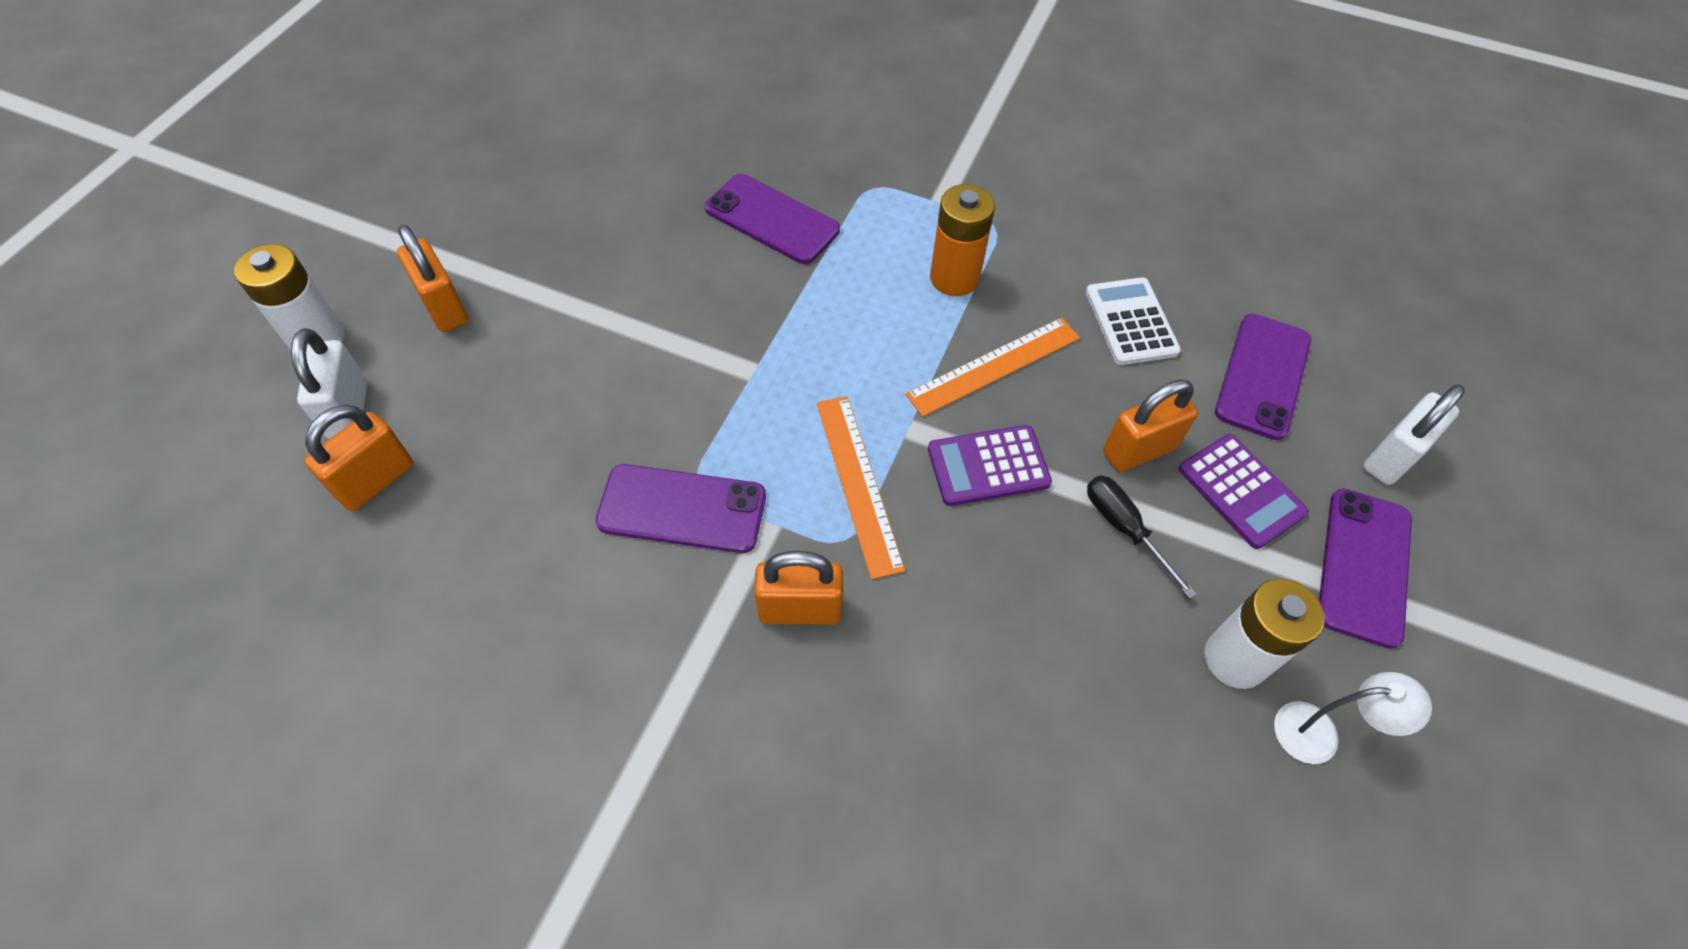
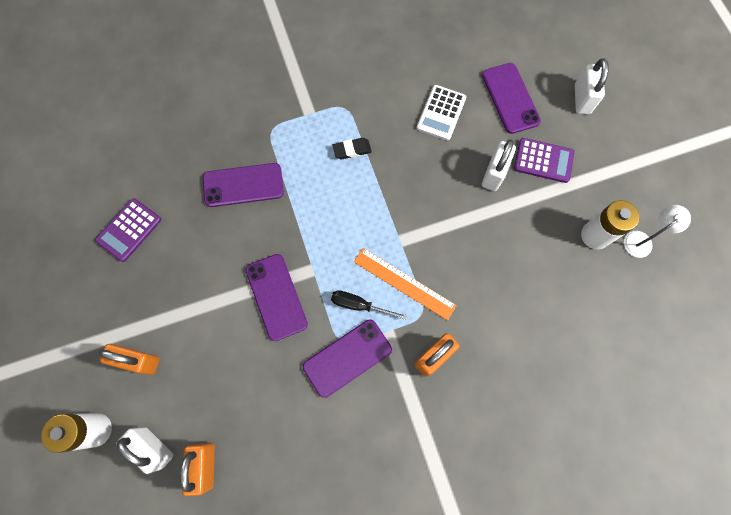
camera: 40 degrees left, 15 degrees up
orange ruler [905,318,1080,417] -> none
purple calculator [928,425,1052,506] -> purple calculator moved to [95,198,161,262]
orange battery [930,184,995,296] -> black eraser [332,138,372,159]
white calculator [1085,277,1181,365] -> white calculator turned 105 degrees counterclockwise [417,85,466,141]
black screwdriver [1087,476,1197,599] -> black screwdriver moved to [331,290,408,320]
orange padlock [1103,379,1198,472] -> white padlock [482,139,516,191]
purple phone [1319,488,1412,649] -> purple phone moved to [245,254,308,341]

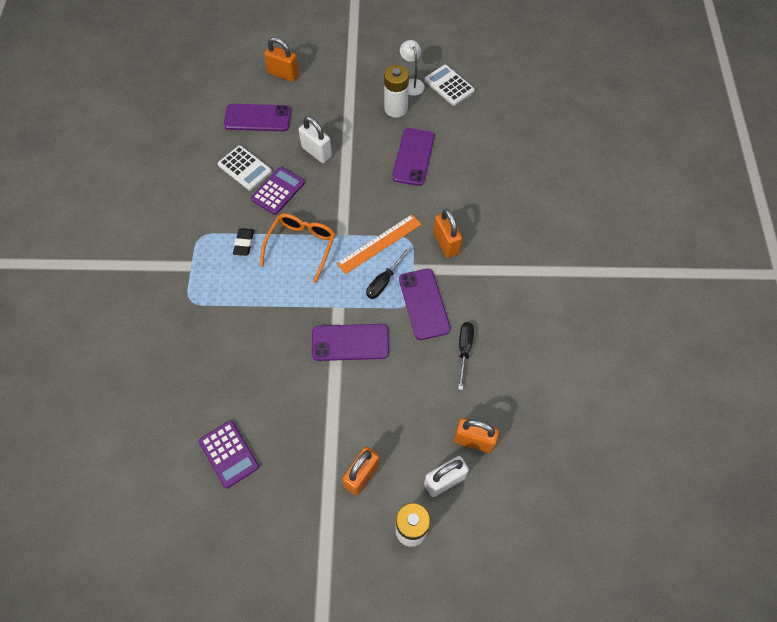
camera: 70 degrees left, 10 degrees down
purple phone [203,163,284,207] -> purple phone moved to [392,128,435,186]
purple calculator [514,138,575,183] -> purple calculator moved to [251,167,305,215]
white padlock [575,59,609,114] -> orange padlock [264,37,299,82]
none -> orange glasses [260,213,335,283]
none -> white calculator [424,65,475,106]
none -> black screwdriver [458,322,474,390]

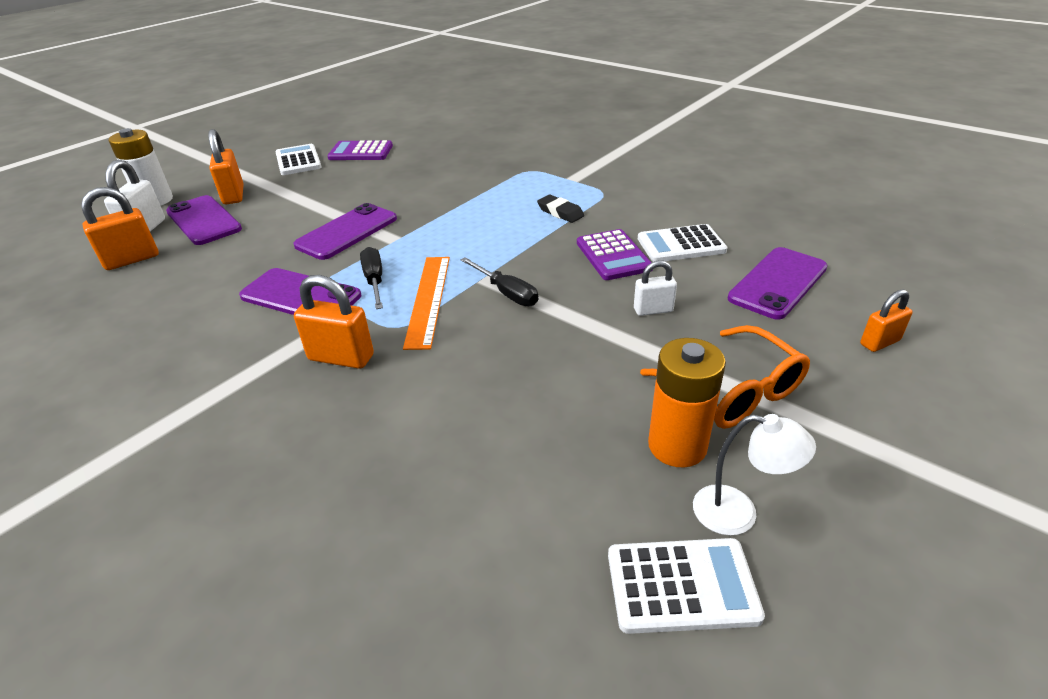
camera: 130 degrees right, 25 degrees down
orange glasses [260,213,335,283] -> orange glasses moved to [640,325,810,429]
orange padlock [264,37,299,82] -> orange padlock [860,289,913,352], size x0.63
white padlock [299,116,332,163] -> white padlock [634,260,677,316], size x0.63
white battery [384,65,409,118] -> orange battery [648,338,726,467]
purple phone [392,128,435,186] -> purple phone moved to [166,195,242,245]
black screwdriver [458,322,474,390] -> black screwdriver moved to [461,257,538,306]
none -> white calculator [275,144,322,175]

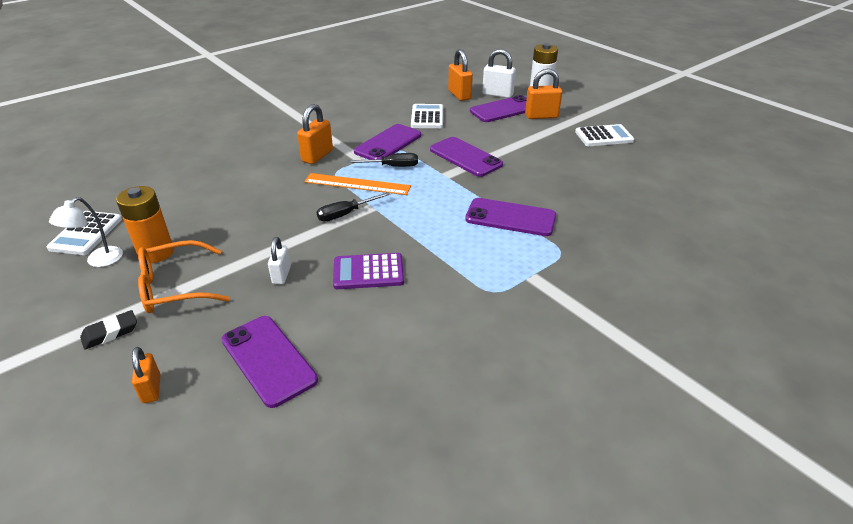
camera: 100 degrees right, 0 degrees up
purple calculator [327,140,393,160] -> none
black eraser [537,195,584,223] -> black eraser moved to [80,310,137,350]
white calculator [638,224,727,262] -> white calculator moved to [411,104,443,128]
none -> purple phone [465,198,556,236]

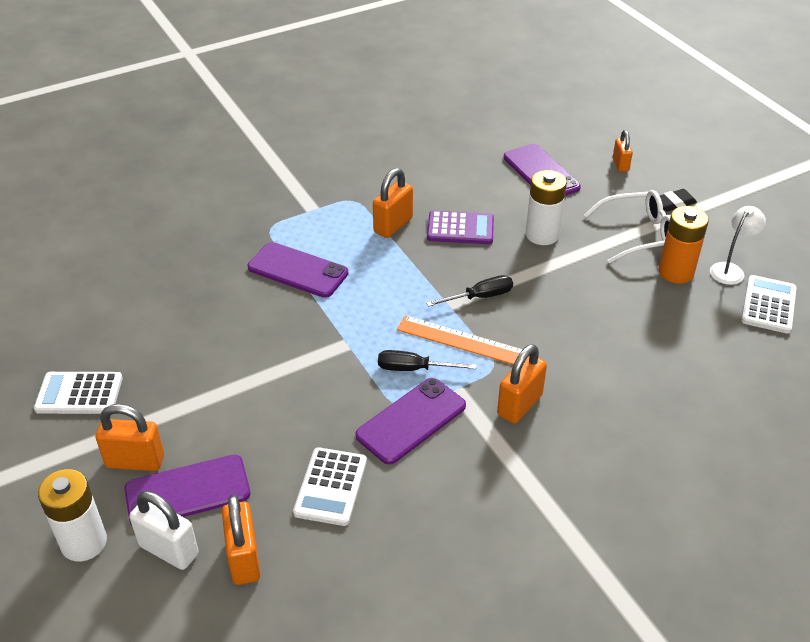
camera: 170 degrees left, 5 degrees up
orange glasses [138,240,230,313] -> white glasses [584,190,671,264]
white padlock [268,237,291,284] -> white battery [526,170,567,245]
purple phone [430,137,503,177] -> none
none -> orange padlock [373,168,413,238]

